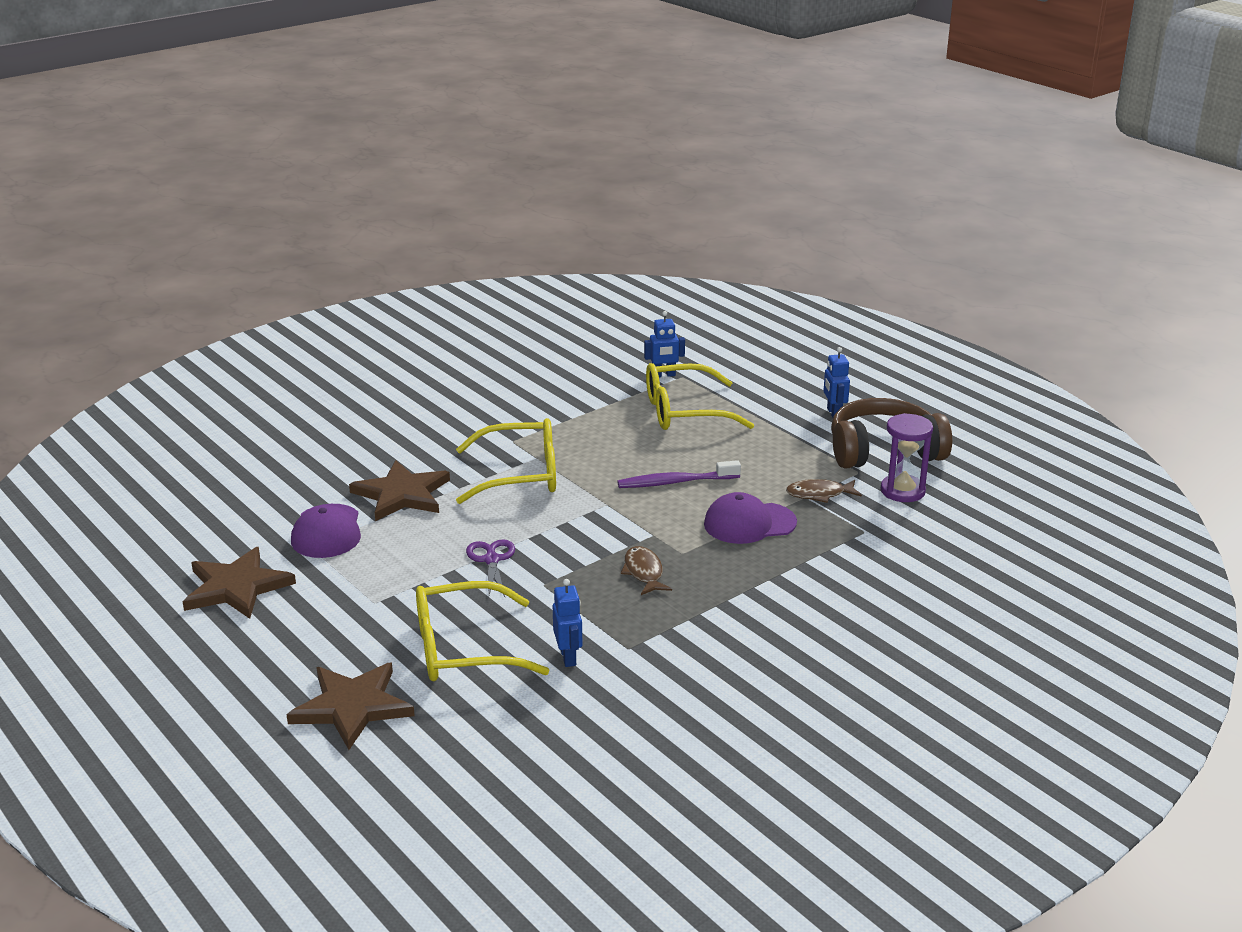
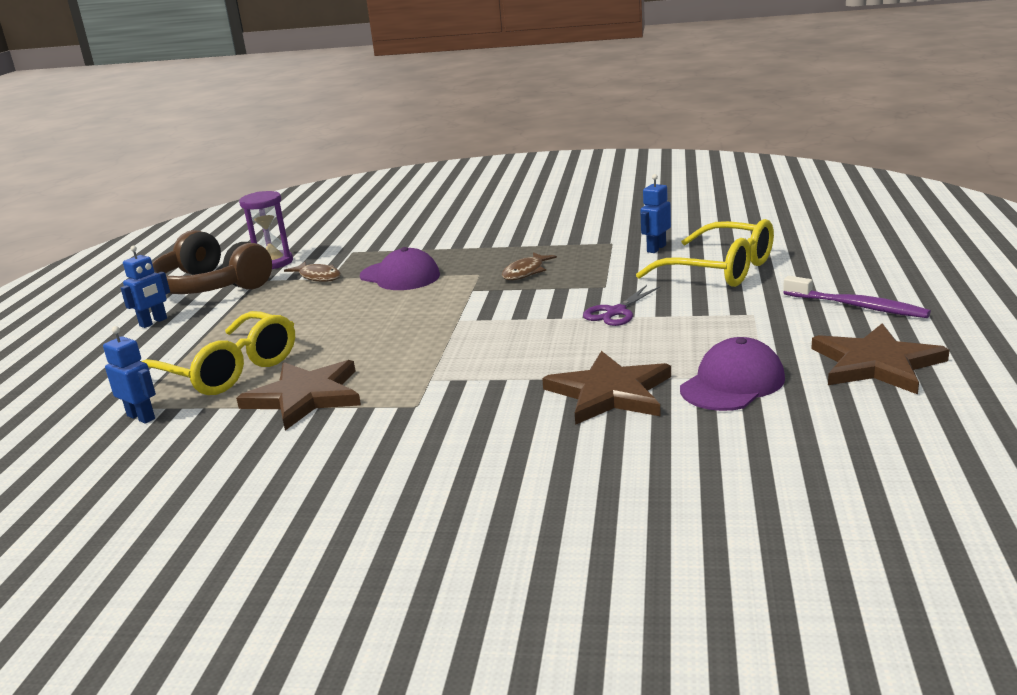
camera: 130 degrees left, 5 degrees down
brown star [286,663,415,750] -> brown star moved to [236,360,361,431]
yellow glasses [456,418,556,504] -> none
purple toothbrush [617,460,741,488] -> purple toothbrush moved to [783,276,931,318]

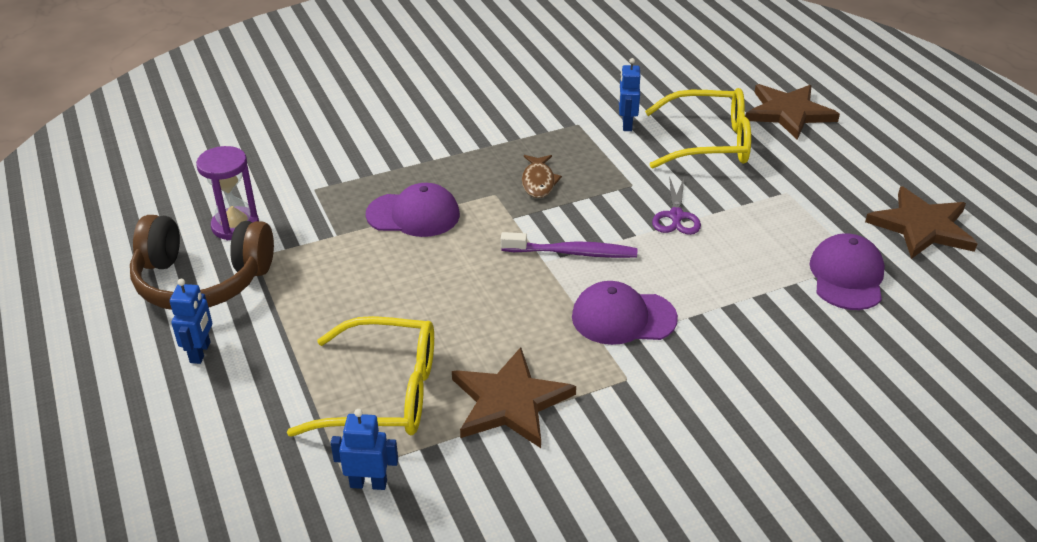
camera: 35 degrees left, 15 degrees up
brown fish [284,262,341,282] -> none
brown star [542,351,671,425] -> brown star moved to [746,84,840,140]
purple toothbrush [783,276,931,318] -> purple toothbrush moved to [501,232,637,258]
none -> purple cap [572,281,678,345]

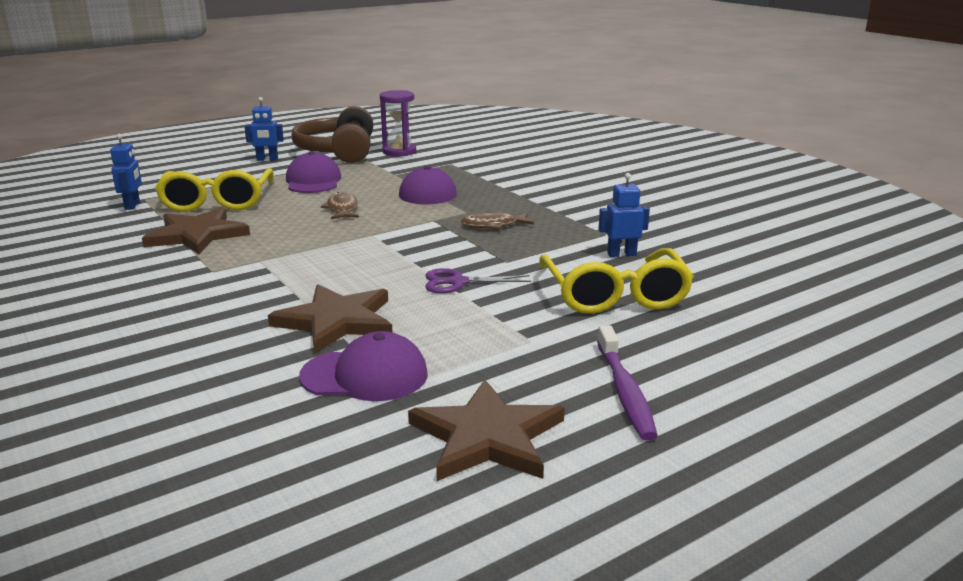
camera: 80 degrees right, 15 degrees down
purple toothbrush [501,232,637,258] -> purple toothbrush moved to [597,325,658,440]
purple cap [572,281,678,345] -> purple cap moved to [286,151,341,193]
brown star [746,84,840,140] -> brown star moved to [268,284,393,354]
none -> brown fish [321,192,359,219]

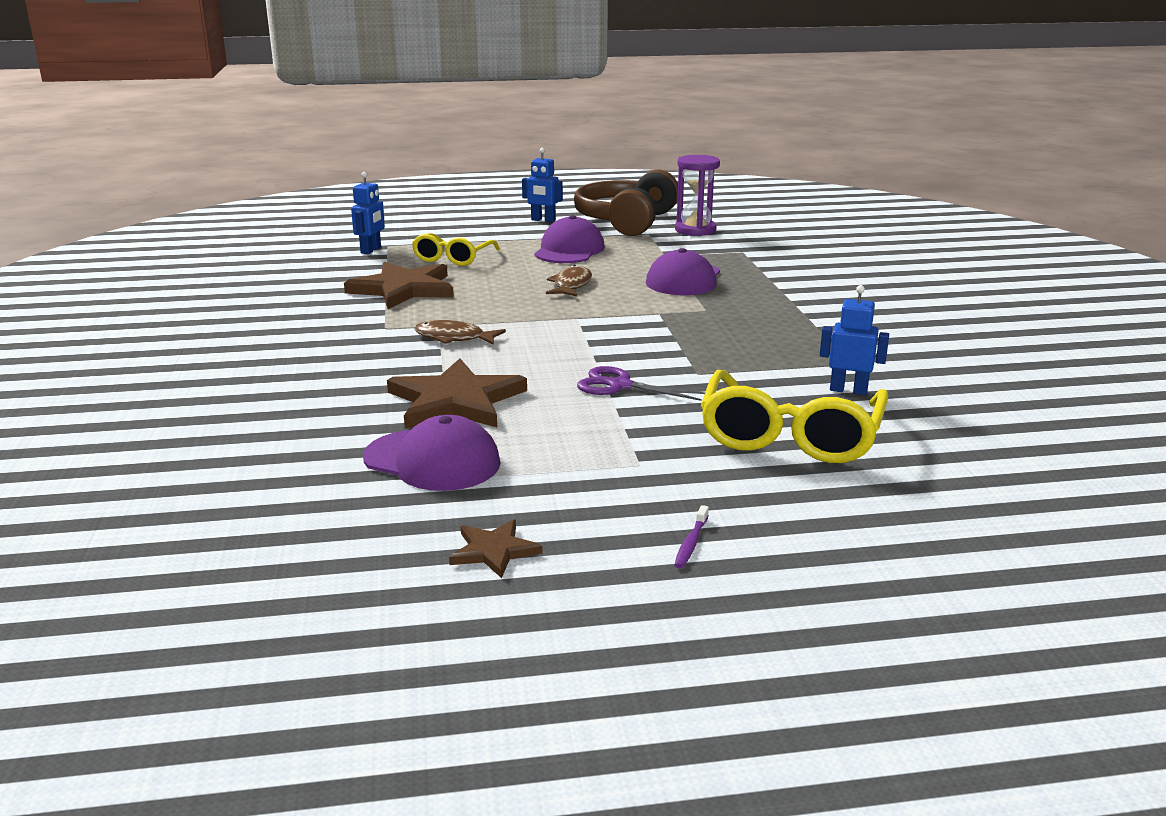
camera: 25 degrees right, 0 degrees up
yellow glasses [155,168,274,212] -> yellow glasses [412,233,500,266], size x0.63
brown star [408,380,565,481] -> brown star [449,520,543,578], size x0.50
brown fish [460,212,534,230] -> brown fish moved to [414,320,506,345]
purple toothbrush [597,325,658,440] -> purple toothbrush [674,505,709,568], size x0.45

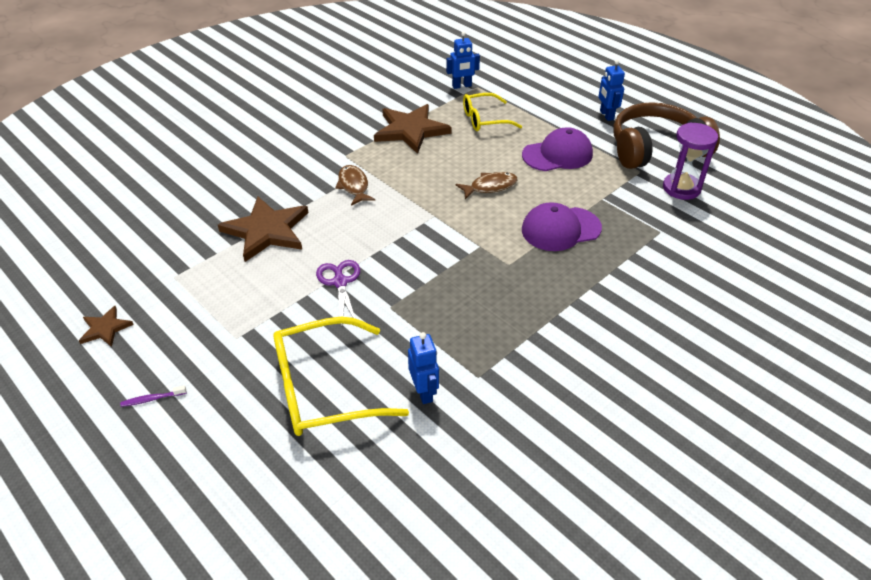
camera: 55 degrees right, 20 degrees up
purple cap [363,415,500,491] -> none

